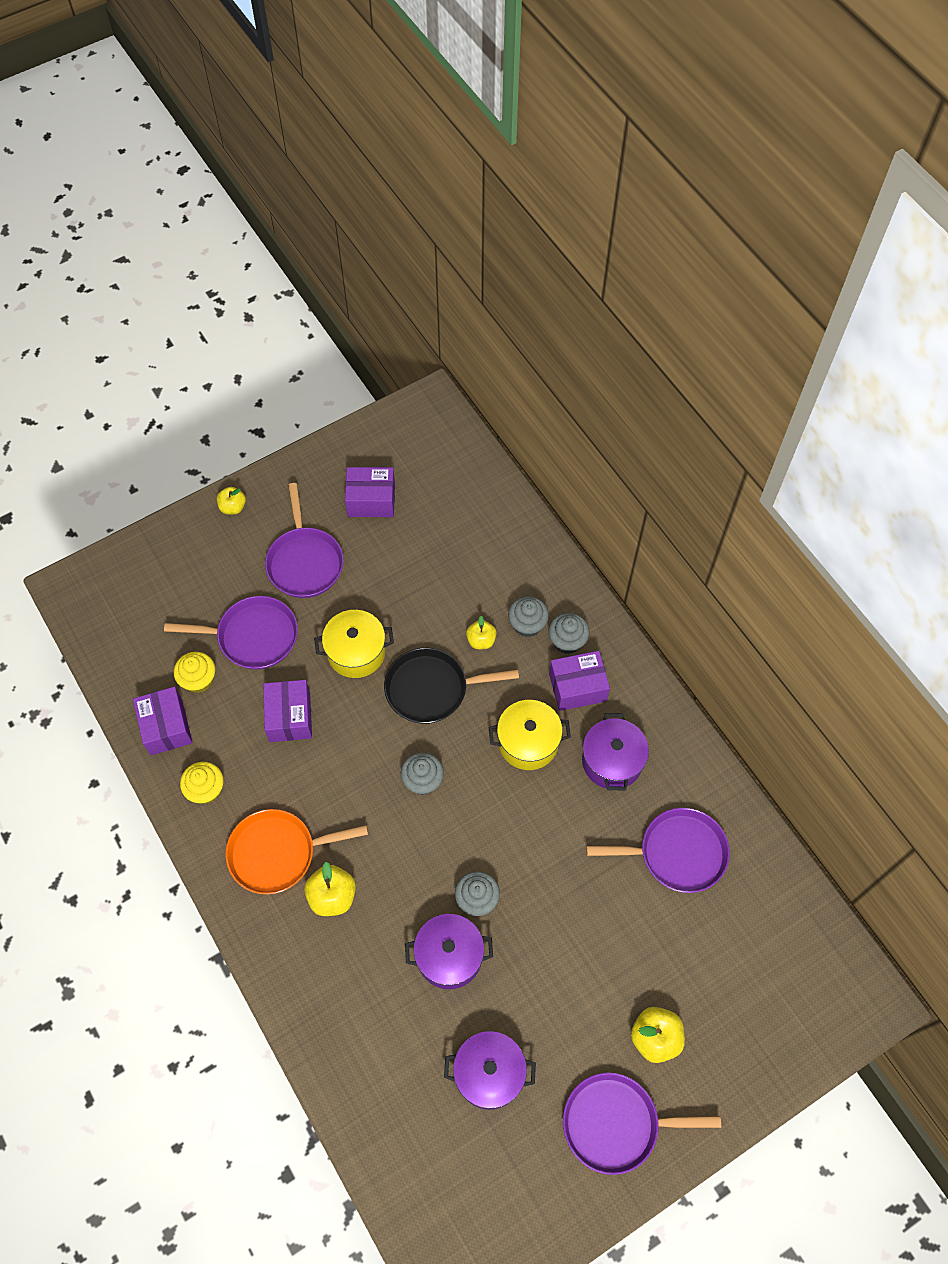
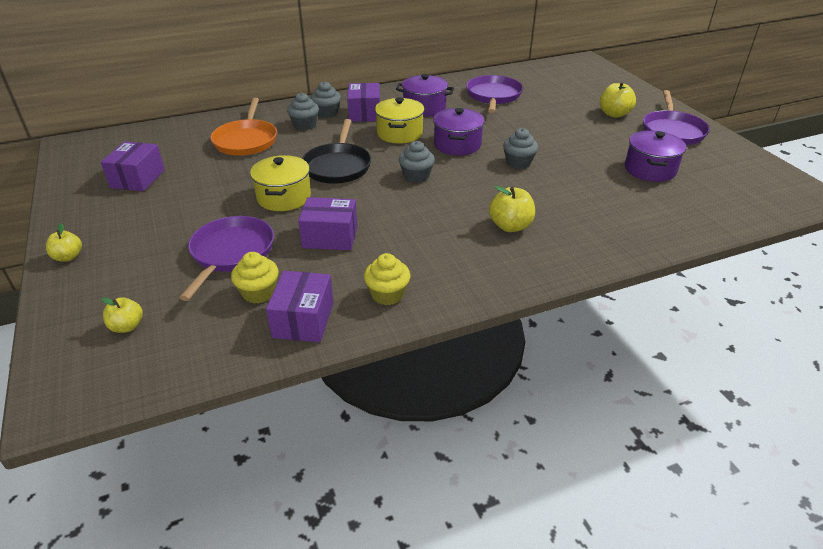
camera: 80 degrees left, 25 degrees down
purple box [133,687,193,755] -> purple box turned 75 degrees counterclockwise [266,271,333,342]
orange pan [226,809,368,895] -> orange pan moved to [210,98,277,156]
purple pan [265,483,344,598] -> none
purple pot [405,914,493,989] -> purple pot moved to [433,108,485,155]
yellow apple [466,616,497,649] -> yellow apple moved to [101,297,143,333]

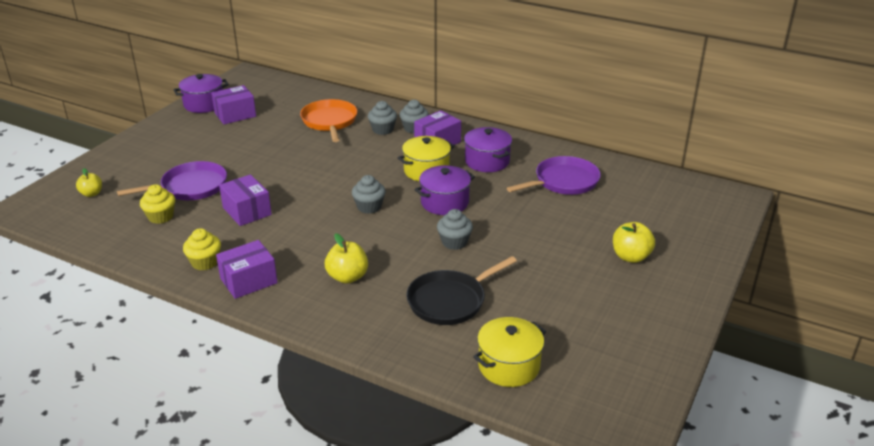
camera: 50 degrees right, 5 degrees down
yellow apple [46,223,82,262] -> none
orange pan [210,98,277,156] -> orange pan turned 120 degrees clockwise [300,99,357,142]
yellow pot [250,155,311,211] -> yellow pot moved to [473,317,546,387]
purple box [266,271,333,342] -> purple box moved to [216,240,278,299]
black pan [302,119,371,184] -> black pan moved to [406,256,517,325]
purple pot [625,130,686,182] -> purple pot moved to [173,74,229,113]
purple pan [643,90,710,145] -> none

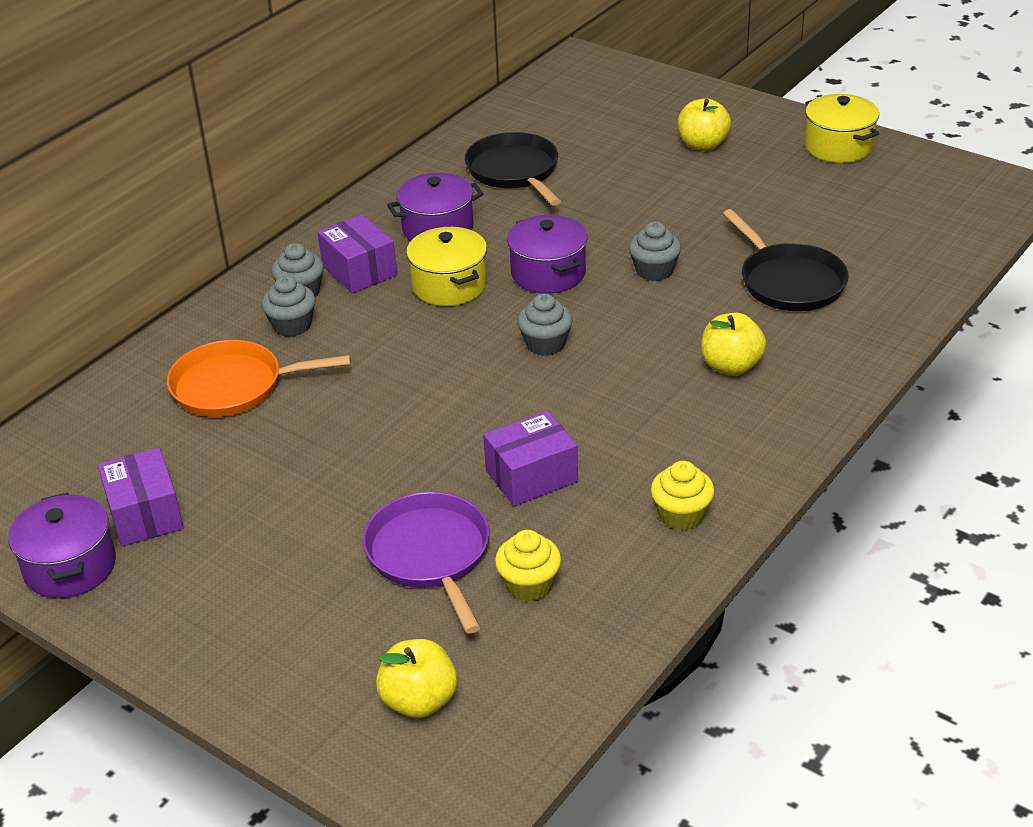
camera: 80 degrees left, 5 degrees up
yellow apple [76,168,102,197] -> yellow apple [376,639,457,718], size x1.53
purple box [216,240,278,299] -> none
yellow pot [473,317,546,387] -> yellow pot moved to [805,94,879,163]
purple pan [507,156,601,195] -> black pan [465,132,561,206]

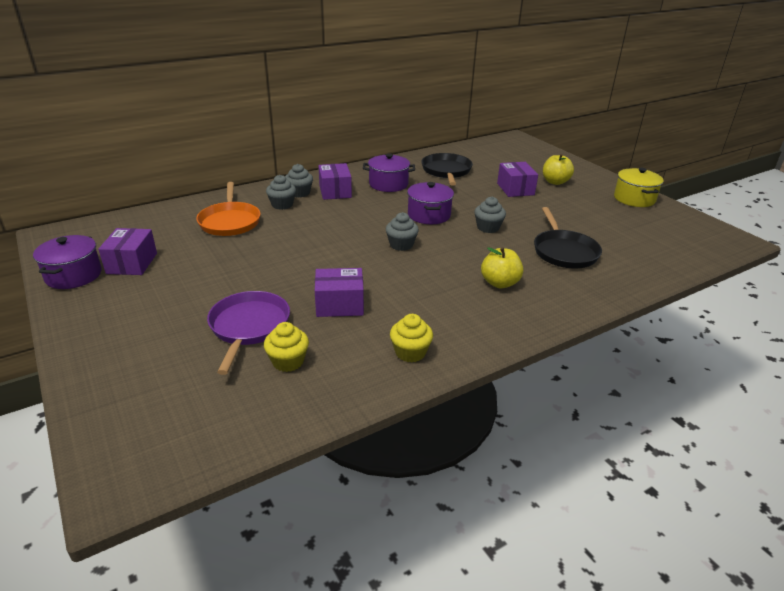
camera: 20 degrees right, 5 degrees down
orange pan [167,340,351,417] -> orange pan turned 120 degrees counterclockwise [196,182,261,236]
yellow apple [376,639,457,718] -> none
yellow pot [406,227,487,306] -> none
none -> purple box [497,162,538,197]

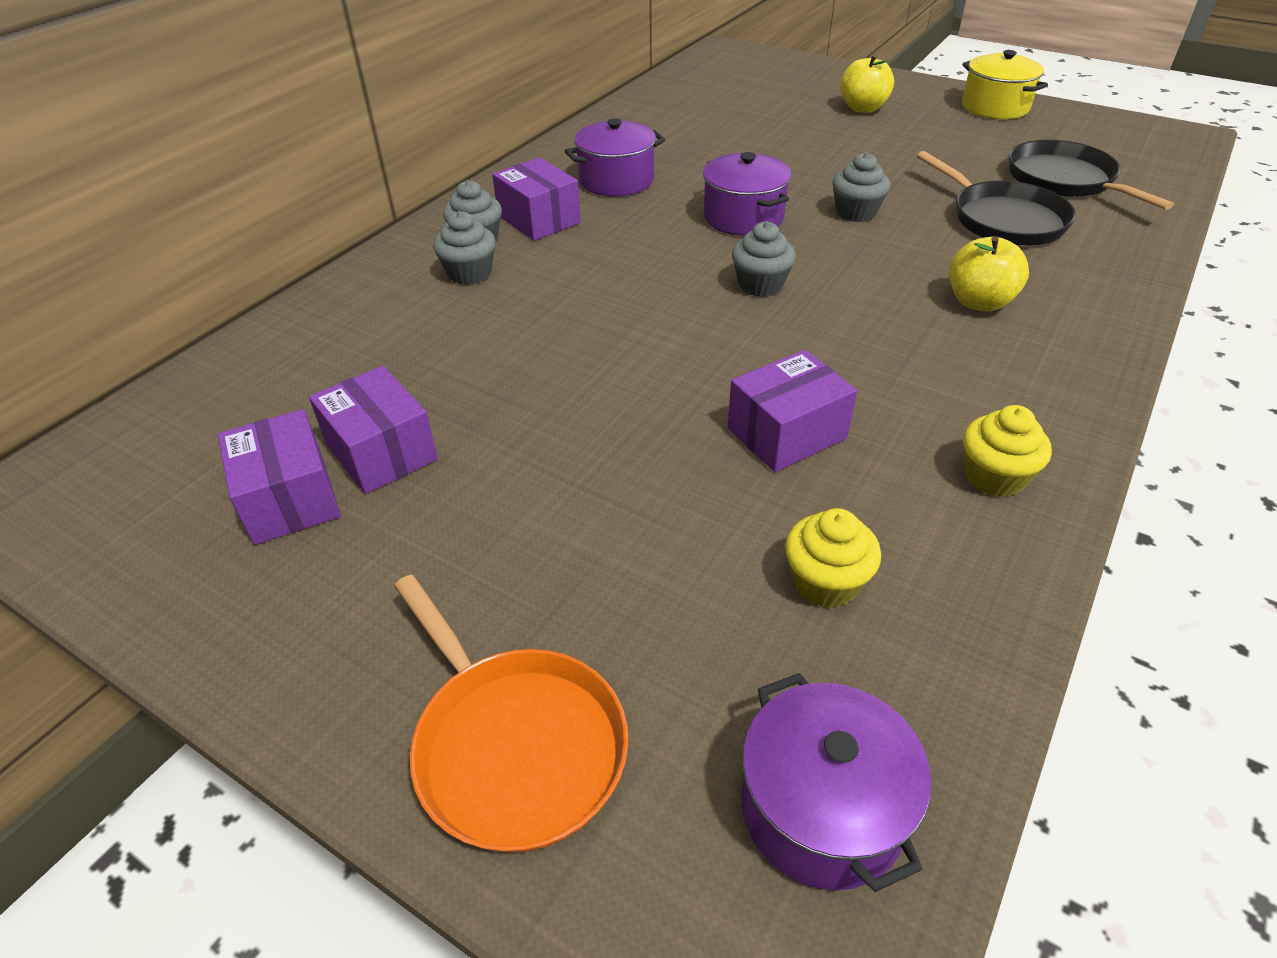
camera: 25 degrees left, 10 degrees up
purple pot [33,235,102,289] -> purple pot moved to [741,673,932,892]
orange pan [196,182,261,236] -> orange pan moved to [394,574,628,853]
purple pan [207,291,290,375] -> none
black pan [421,153,473,186] -> black pan moved to [1008,140,1174,210]
purple box [497,162,538,197] -> purple box moved to [309,366,438,494]

